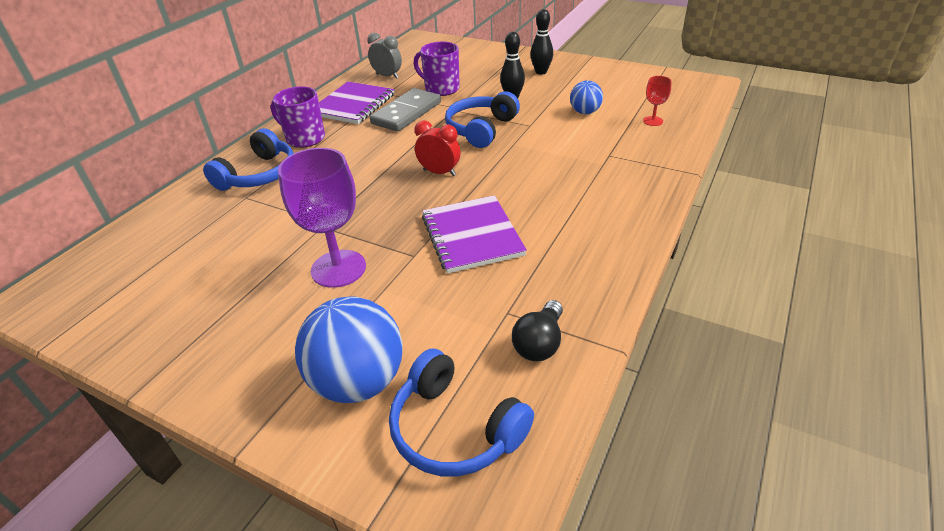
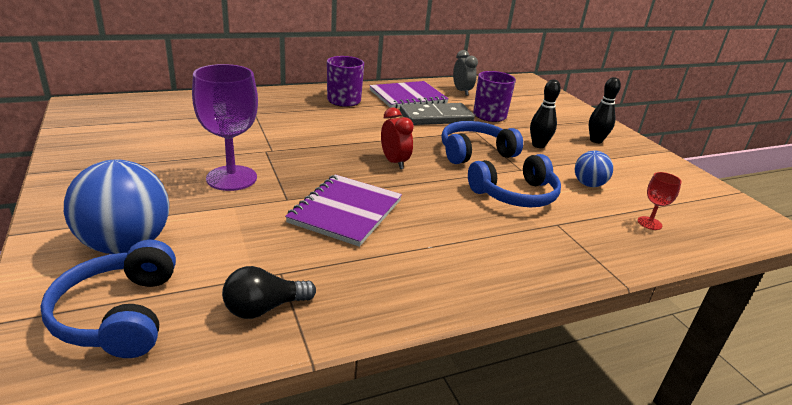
camera: 35 degrees right, 10 degrees down
blue headphones [203,128,294,191] -> blue headphones moved to [468,154,561,207]

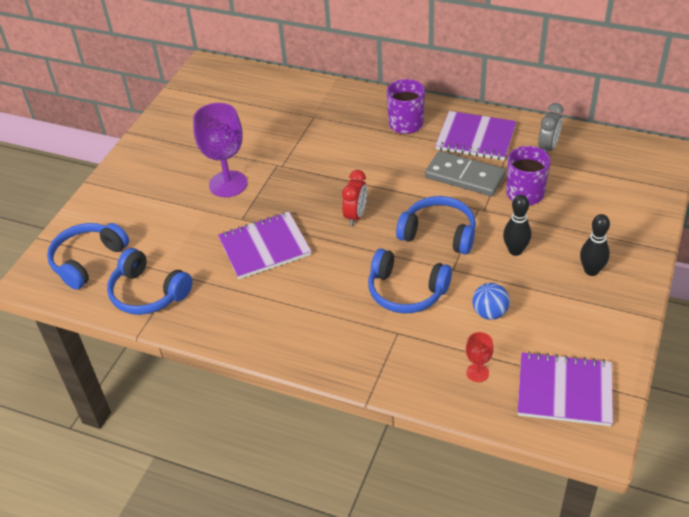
camera: 50 degrees right, 15 degrees up
blue ball [64,160,169,254] -> none
black light bulb [222,266,316,319] -> blue headphones [107,248,193,315]
none -> purple notebook [518,351,613,426]

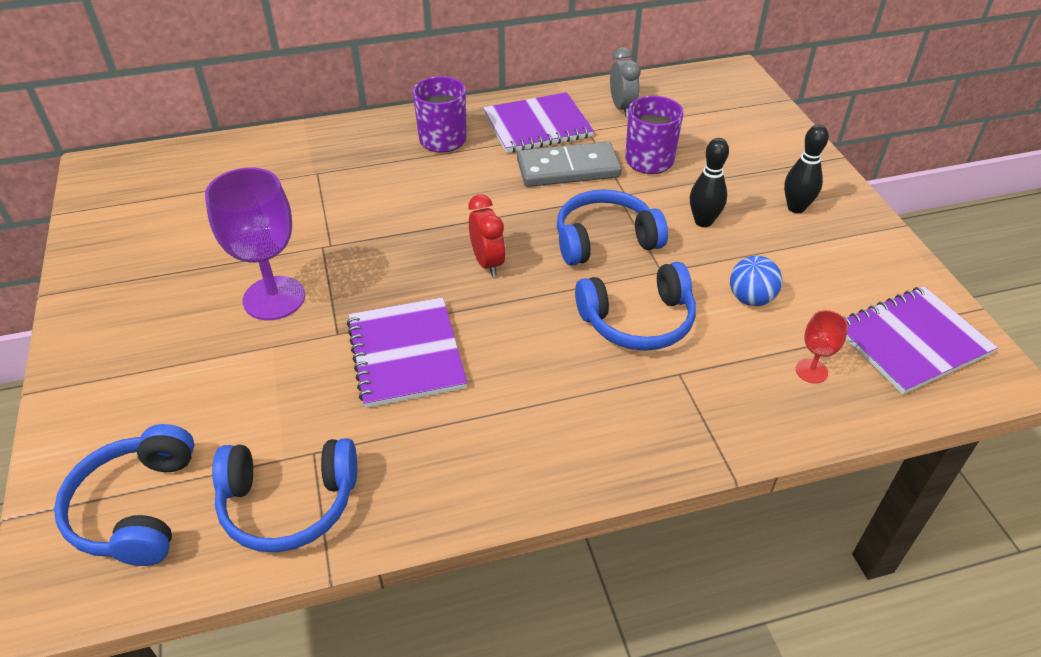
camera: 40 degrees left, 0 degrees up
purple notebook [218,212,311,279] -> purple notebook turned 45 degrees counterclockwise [347,297,467,408]

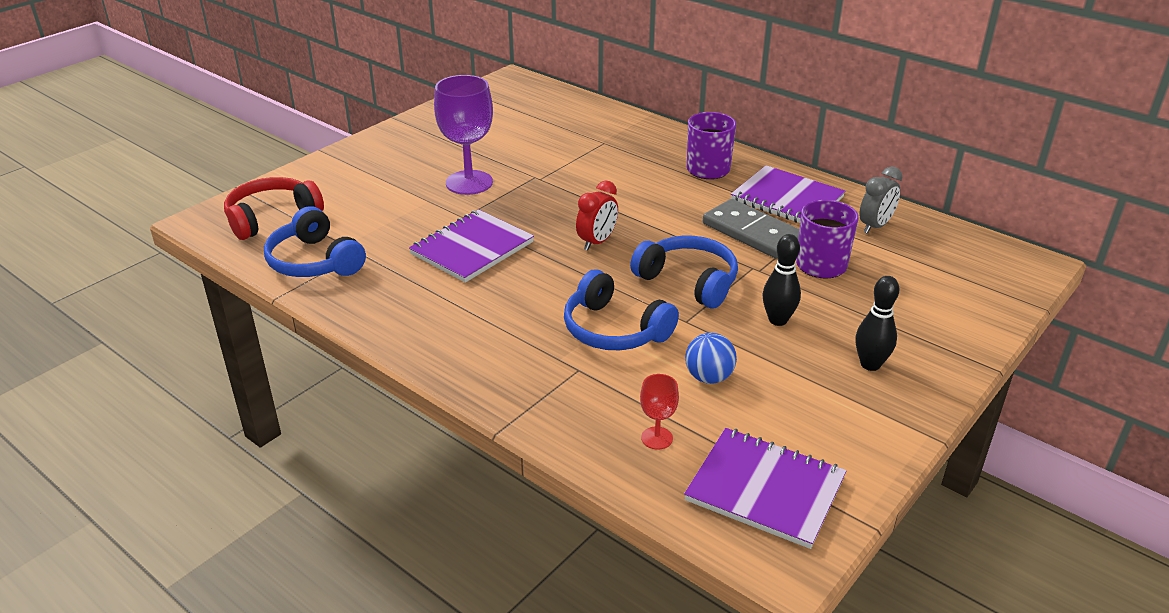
camera: 55 degrees right, 10 degrees down
blue headphones [54,424,195,566] -> red headphones [224,177,324,240]

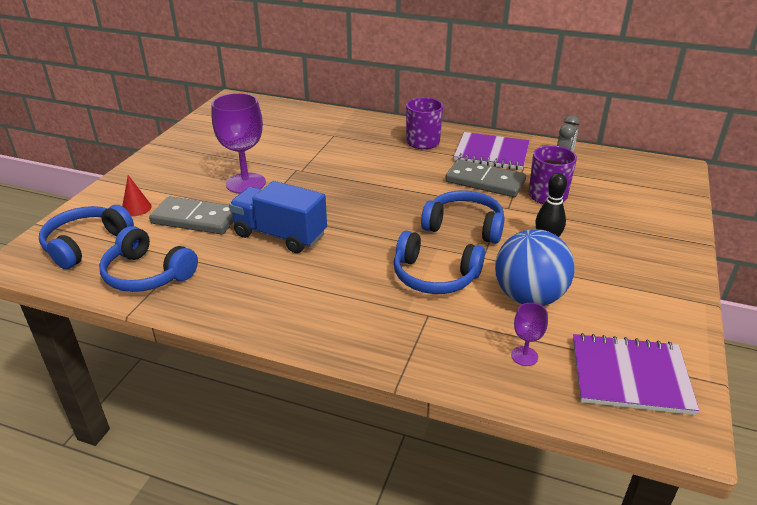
camera: 20 degrees left, 0 degrees up
red headphones [224,177,324,240] -> blue headphones [39,205,134,269]
purple notebook [409,209,534,283] -> blue truck [229,181,327,253]
red clock [576,181,618,250] -> none
red goblet [640,374,679,450] -> purple goblet [511,303,548,366]
blue ball [685,333,737,384] -> blue ball [495,229,575,306], size x1.84
black bowling pin [855,276,899,371] -> none
none -> red cone [122,175,152,216]
none -> grey domino [149,196,234,234]

